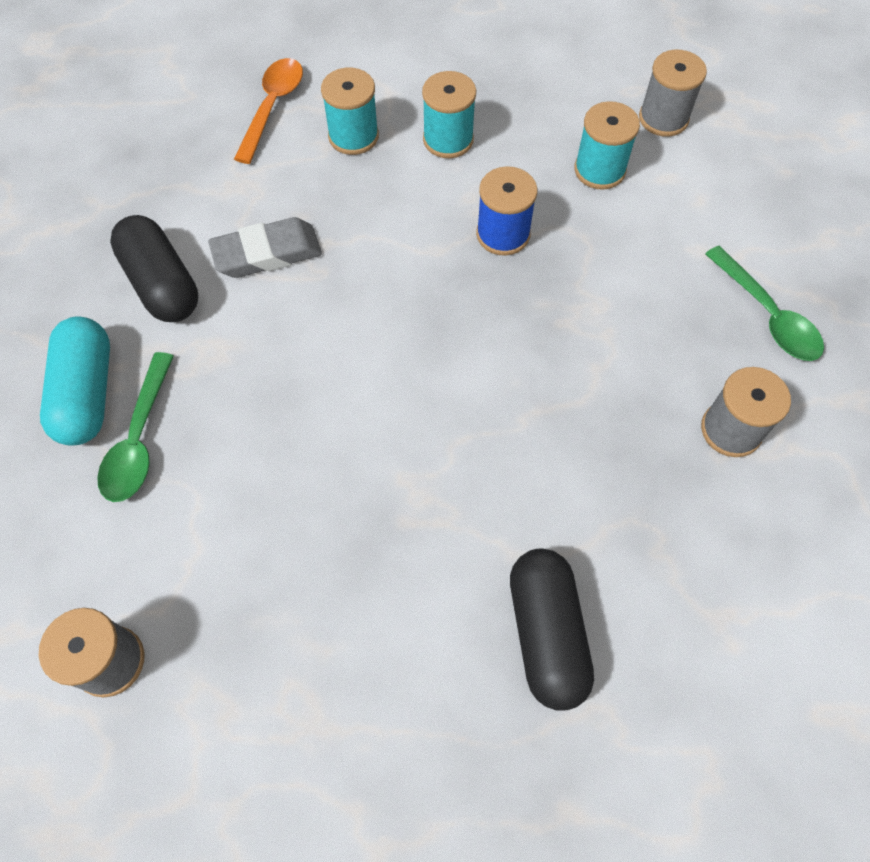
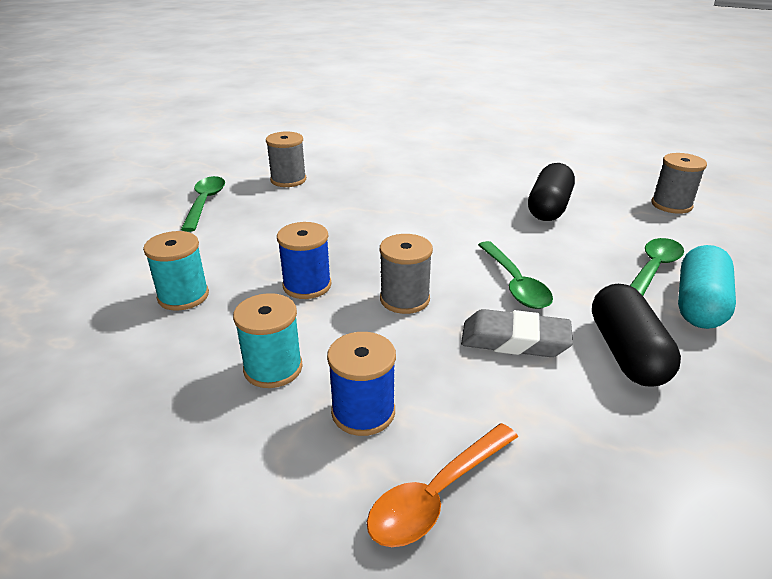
camera: 150 degrees left, 30 degrees down
turquoise spool [321,68,379,155] -> blue spool [327,332,396,436]
black capsule [510,549,594,711] -> black capsule moved to [528,163,575,221]
grey spool [639,50,707,137] -> grey spool moved to [380,234,433,314]
none -> green spoon [478,241,553,309]

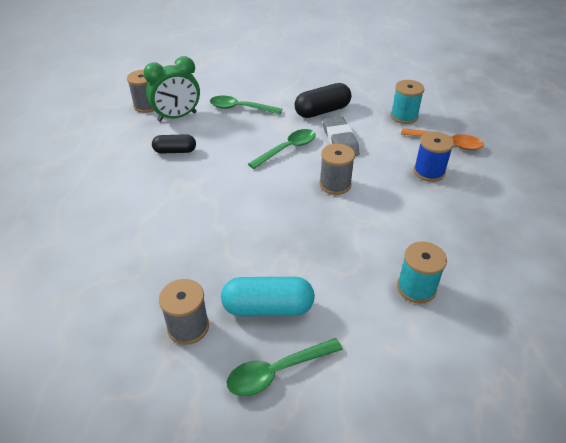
camera: 115 degrees left, 10 degrees up
turquoise spool [233,293,303,388] -> turquoise spool moved to [391,80,424,124]
blue spool [277,222,331,299] -> none
black capsule [528,163,575,221] -> black capsule [152,134,196,153], size x0.65
turquoise capsule [678,245,736,329] -> turquoise capsule moved to [221,277,315,316]
none -> green clock [143,56,200,122]

